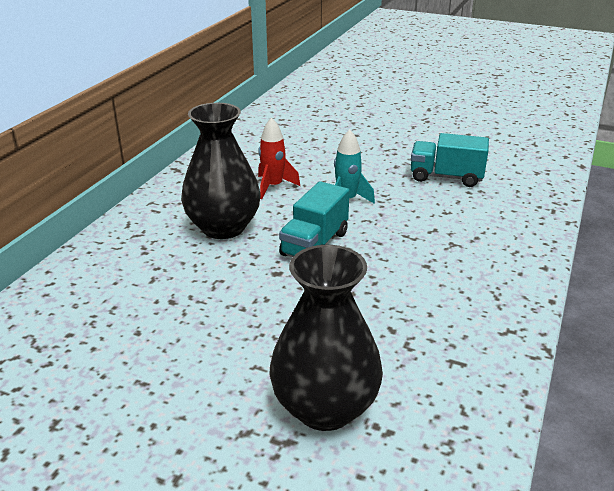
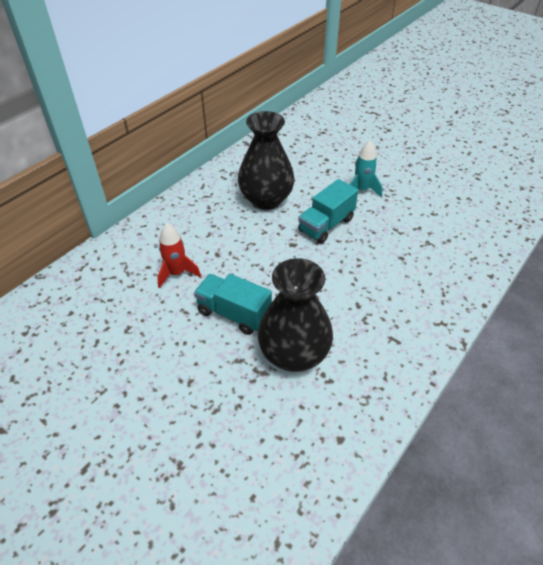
camera: 15 degrees right, 15 degrees up
red rocket [258,117,300,199] -> red rocket moved to [157,223,201,288]
turquoise truck [411,133,489,187] -> turquoise truck moved to [194,274,272,335]

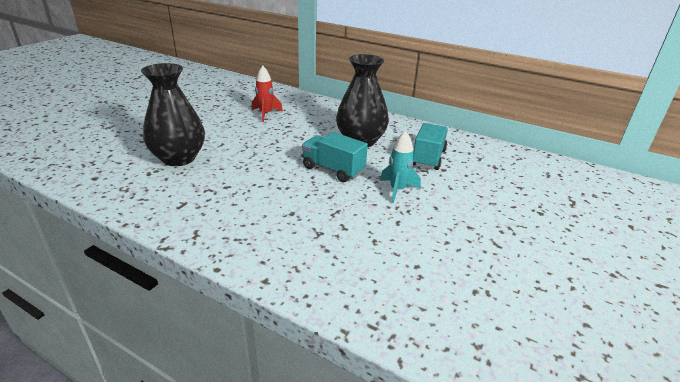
camera: 80 degrees right, 15 degrees down
turquoise truck [194,274,272,335] -> turquoise truck moved to [413,123,448,170]

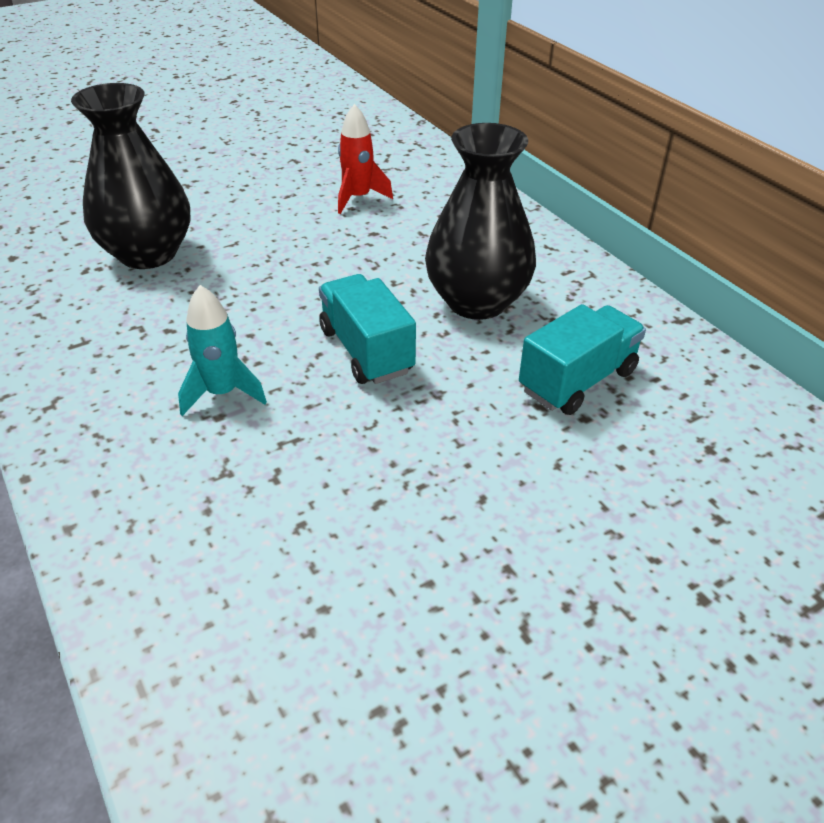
camera: 30 degrees right, 10 degrees up
turquoise rocket [380,131,421,203] -> turquoise rocket moved to [178,285,267,416]

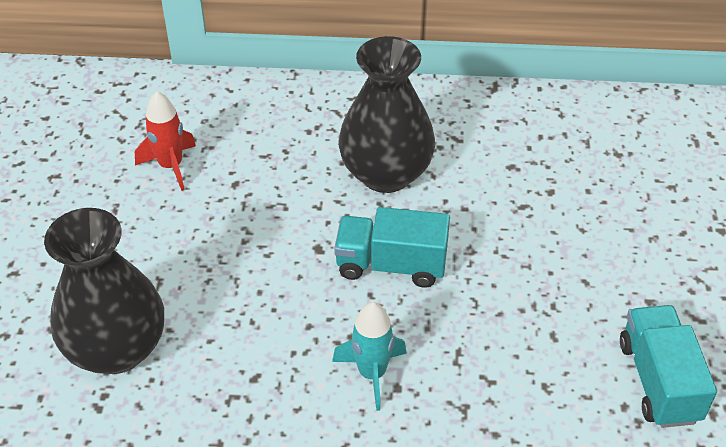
camera: 55 degrees left, 5 degrees up
turquoise truck [519,304,646,415] -> turquoise truck moved to [620,305,717,428]

